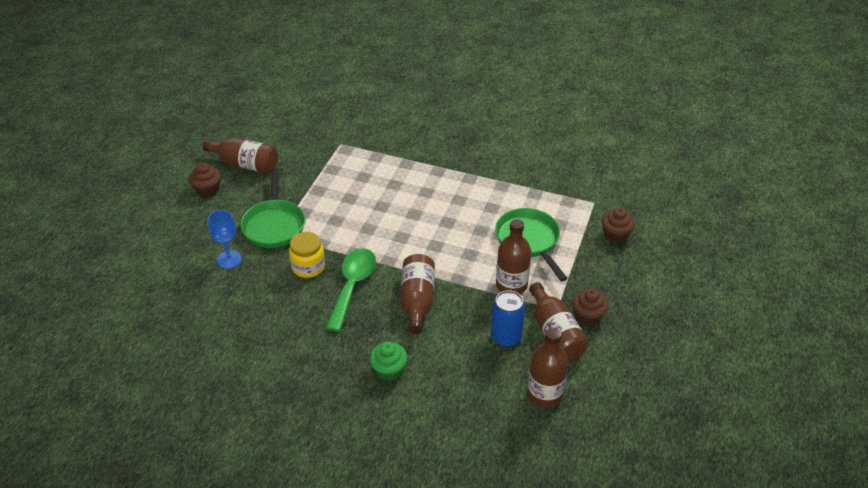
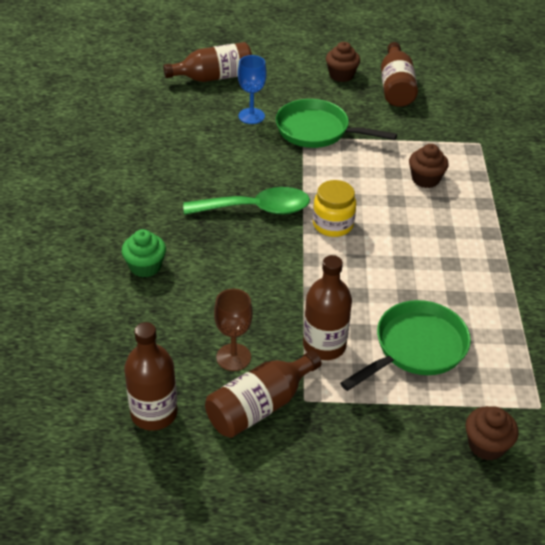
camera: 70 degrees right, 0 degrees up
green pan [241,168,305,248] -> green pan turned 45 degrees clockwise [276,99,397,148]
yellow jar [289,232,325,278] -> yellow jar moved to [313,180,356,237]
brown bottle [400,254,435,334] -> brown bottle moved to [163,42,252,82]
blue can [491,290,525,347] -> brown goblet [214,289,253,371]
brown cupcake [572,288,609,326] -> brown cupcake moved to [409,144,449,188]

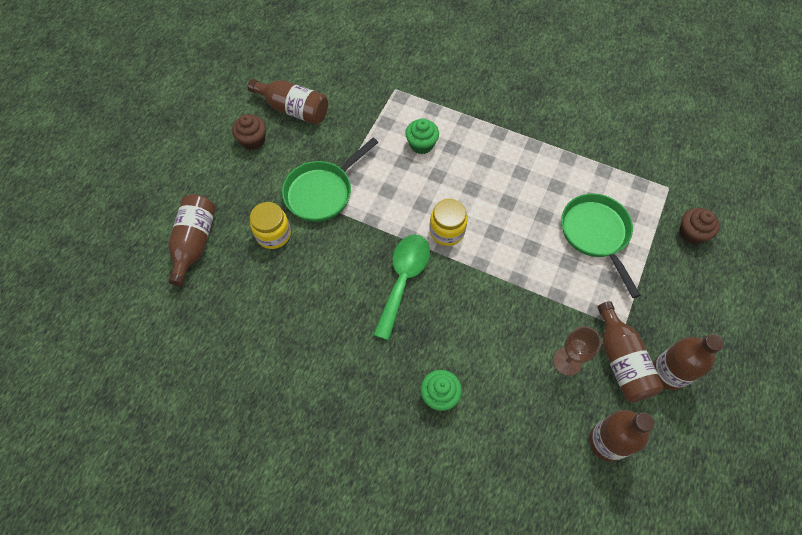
camera: 65 degrees left, 20 degrees up
blue goblet [238,55,267,124] -> yellow jar [250,202,291,249]
brown bottle [303,255,352,360] -> brown bottle moved to [653,334,724,390]
brown cupcake [409,144,449,188] -> green cupcake [405,119,439,154]

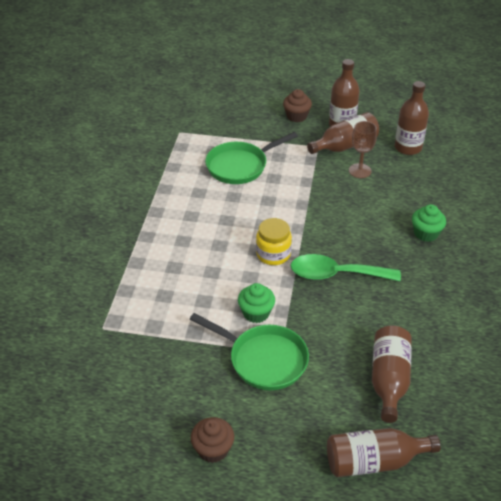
camera: 105 degrees left, 20 degrees down
brown bottle [247,79,328,125] -> brown bottle moved to [372,326,412,423]
yellow jar [250,202,291,249] -> none
green cupcake [405,119,439,154] -> green cupcake moved to [238,283,275,323]
brown cupcake [679,208,720,245] -> brown cupcake moved to [283,89,312,122]

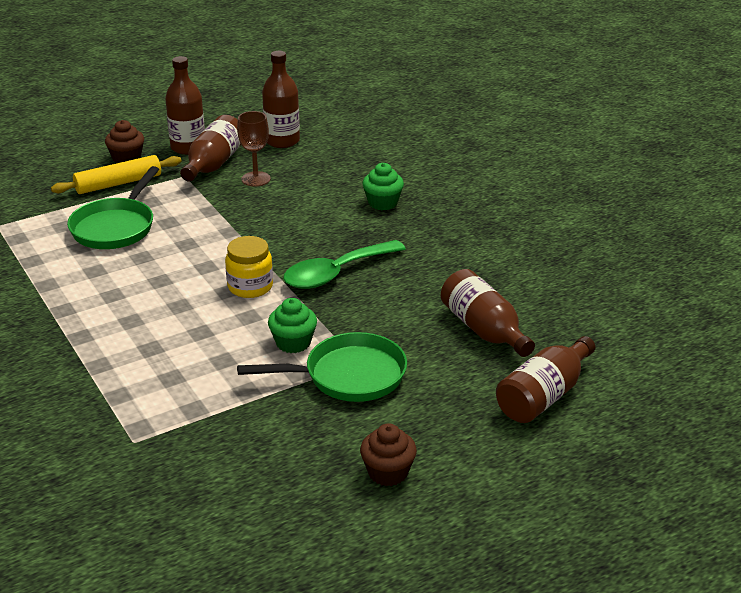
camera: 40 degrees left, 10 degrees down
none -> yellow rolling pin [51,155,181,194]

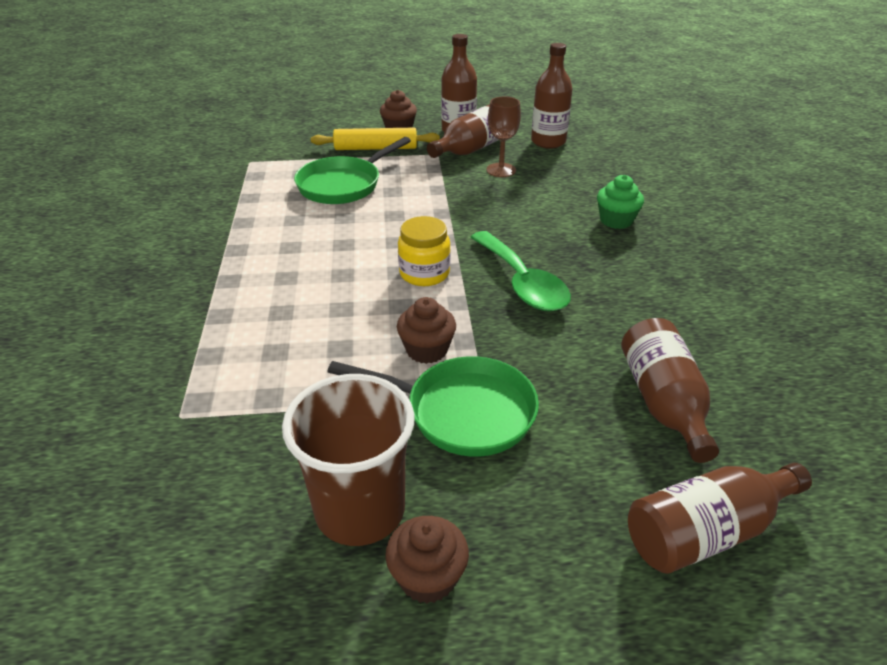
camera: 25 degrees right, 5 degrees up
green cupcake [268,298,317,353] -> brown cupcake [397,297,456,364]
green spoon [283,240,406,289] -> green spoon turned 105 degrees counterclockwise [471,231,571,311]
none -> brown cup [282,374,415,546]

